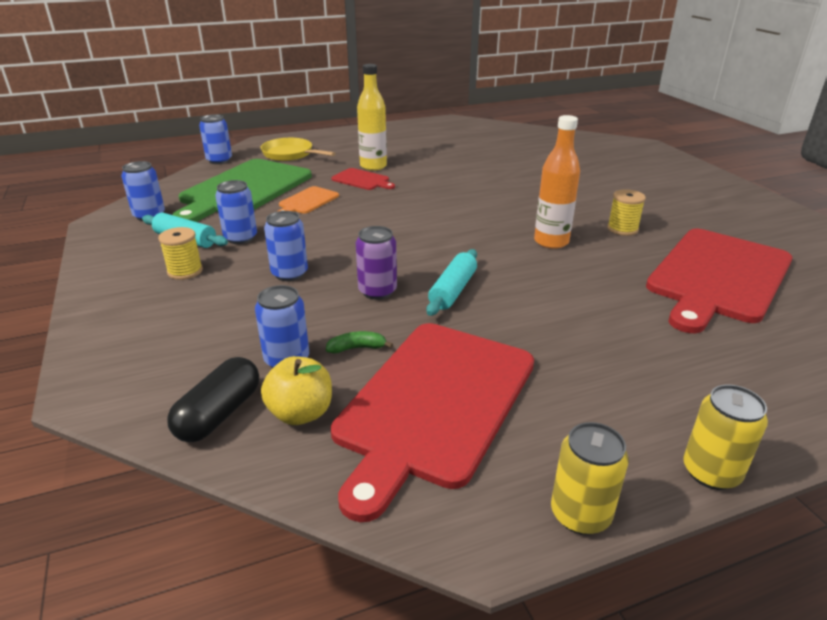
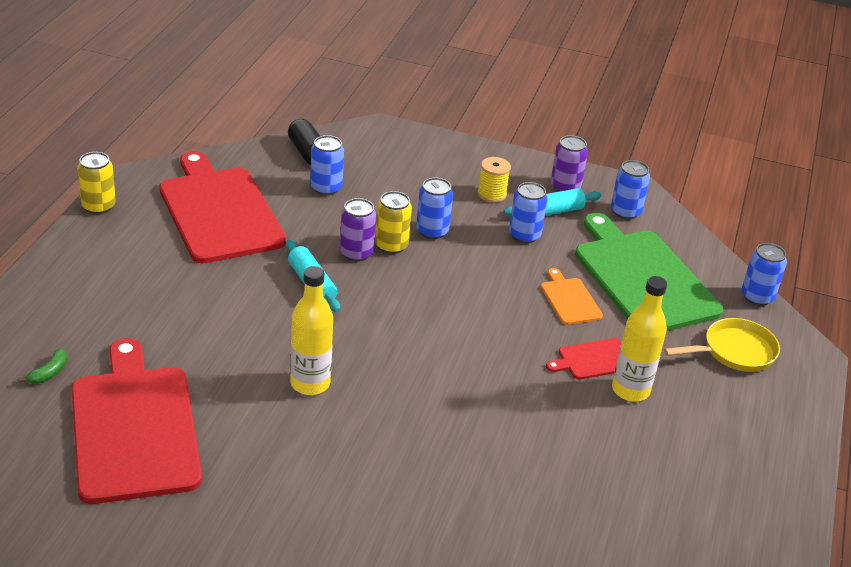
camera: 125 degrees right, 5 degrees up
yellow apple [261,356,332,425] -> none
green banana [326,331,393,354] -> green banana moved to [19,349,67,384]
orange bottle [534,115,580,249] -> yellow bottle [290,266,333,395]
yellow spool [607,189,646,236] -> none
yellow can [683,384,768,490] -> yellow can moved to [375,191,412,254]
none -> purple can [551,135,588,192]

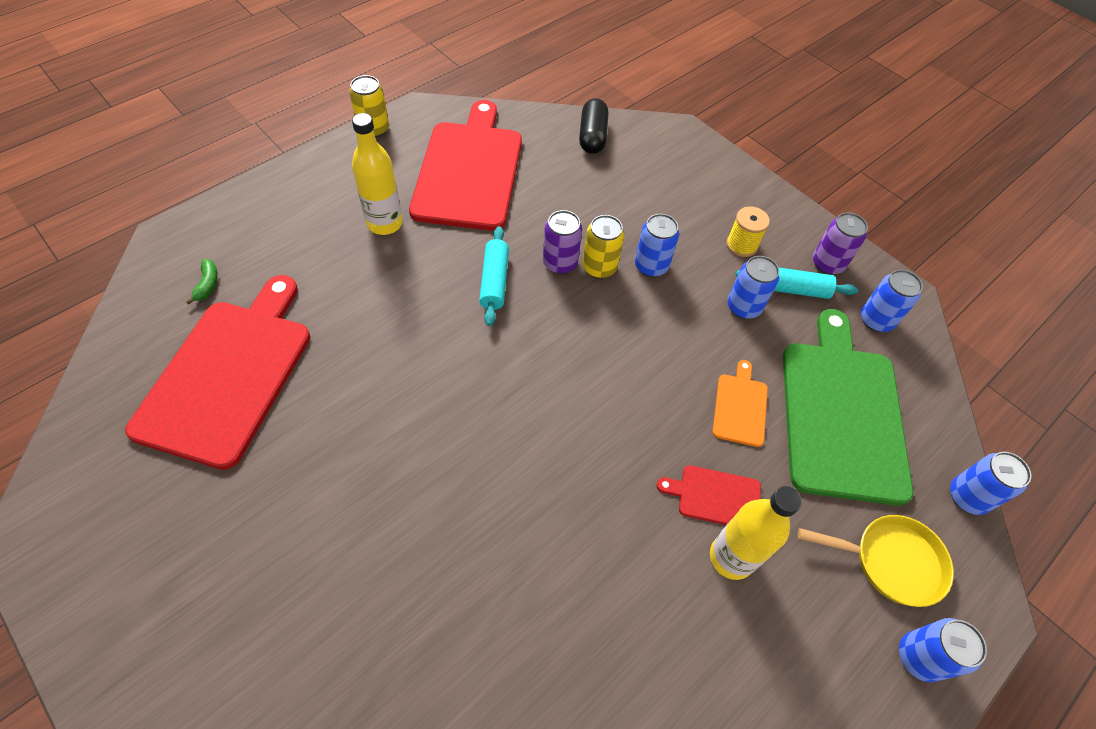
camera: 30 degrees right, 20 degrees up
green banana [19,349,67,384] -> green banana turned 60 degrees counterclockwise [186,259,218,305]
yellow bottle [290,266,333,395] -> yellow bottle moved to [352,113,403,235]
blue can [310,135,344,195] -> blue can moved to [899,618,987,682]

